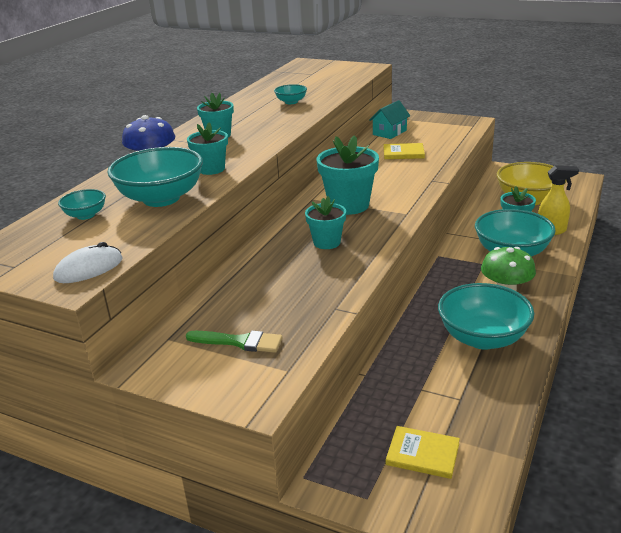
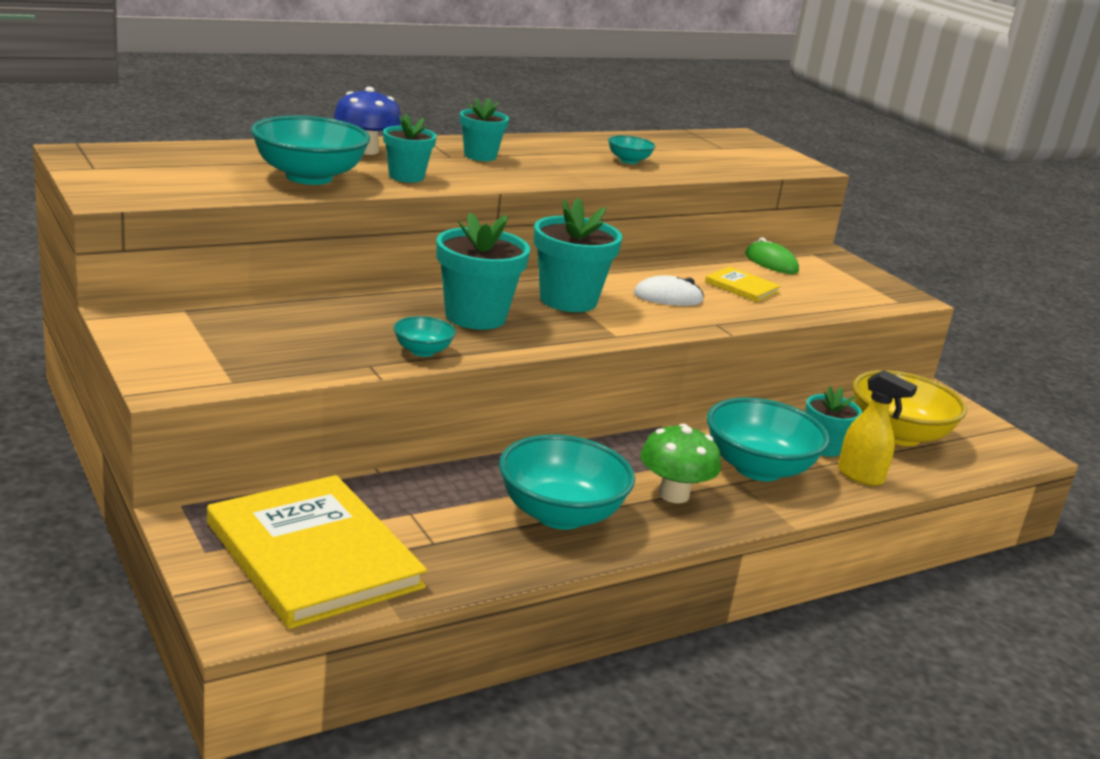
camera: 30 degrees right, 5 degrees down
white mouse [53,242,123,283] -> white mouse moved to [633,276,704,306]
turquoise bowl [58,189,106,220] -> turquoise bowl moved to [394,316,456,357]
green brush [186,331,282,353] -> none
turquoise flower pot [305,196,346,249] -> turquoise flower pot [436,212,530,330], size x1.64
turquoise house [370,100,410,139] -> green mouse [745,237,799,274]
yellow book [386,426,460,479] -> yellow book [207,475,427,629], size x2.24

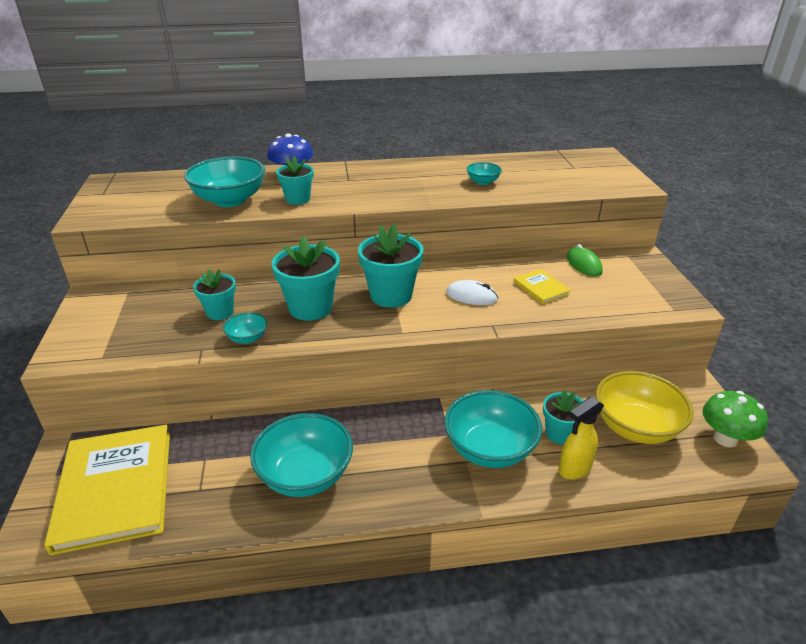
camera: 25 degrees right, 10 degrees up
turquoise flower pot [460,98,509,161] -> turquoise flower pot moved to [193,269,236,320]
green mushroom [640,424,721,503] -> green mushroom moved to [702,391,768,447]
yellow spray bottle [838,370,917,486] -> yellow spray bottle turned 90 degrees clockwise [559,397,604,479]

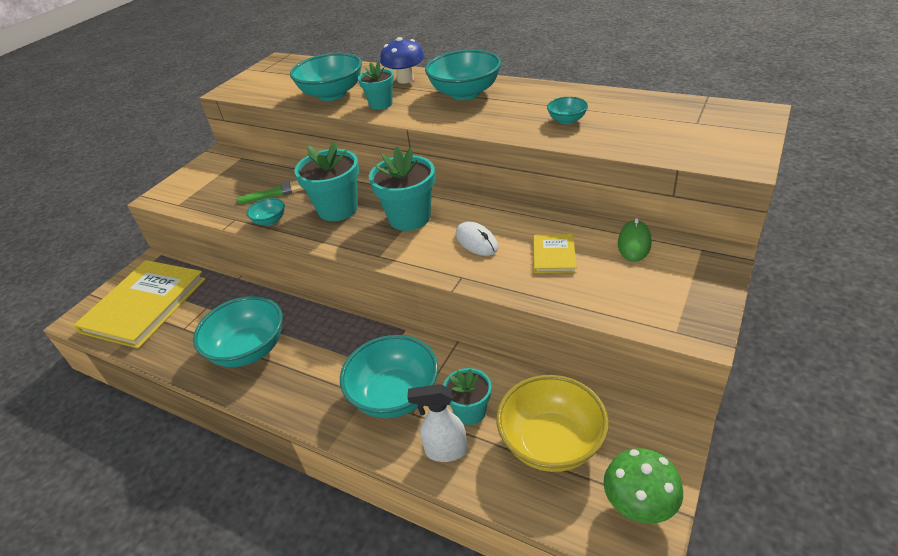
camera: 40 degrees right, 5 degrees up
turquoise flower pot [193,269,236,320] -> green brush [236,180,305,204]
yellow spray bottle [559,397,604,479] -> white spray bottle [407,384,467,462]
none -> turquoise bowl [425,50,501,100]

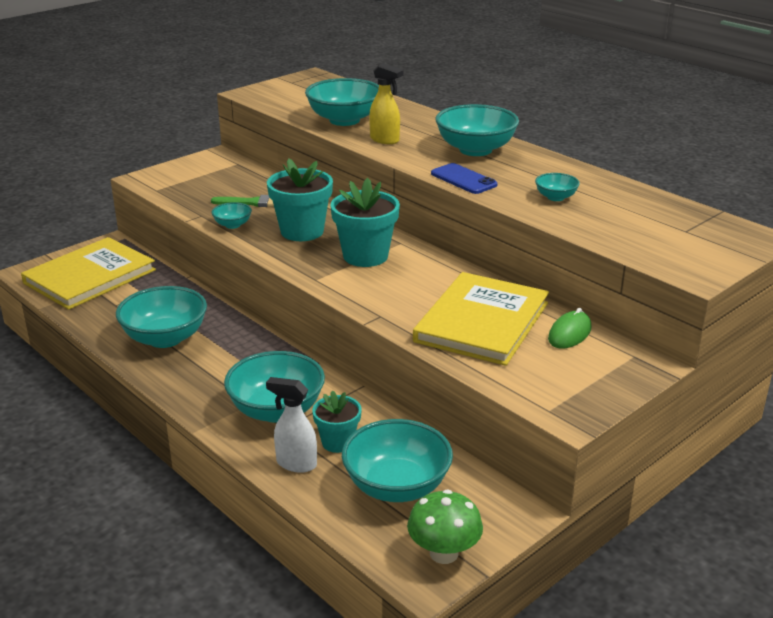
camera: 15 degrees right, 10 degrees down
turquoise flower pot [358,62,394,110] -> yellow spray bottle [369,63,404,144]
blue mushroom [380,37,425,84] -> none
white mouse [456,221,498,256] -> none
yellow bowl [496,375,609,472] -> turquoise bowl [342,419,453,502]
yellow book [533,234,577,273] -> yellow book [413,272,549,366], size x2.24
none -> blue phone [431,163,498,194]

